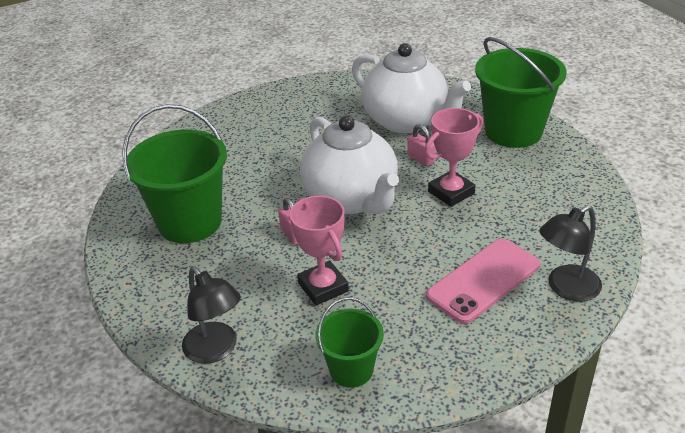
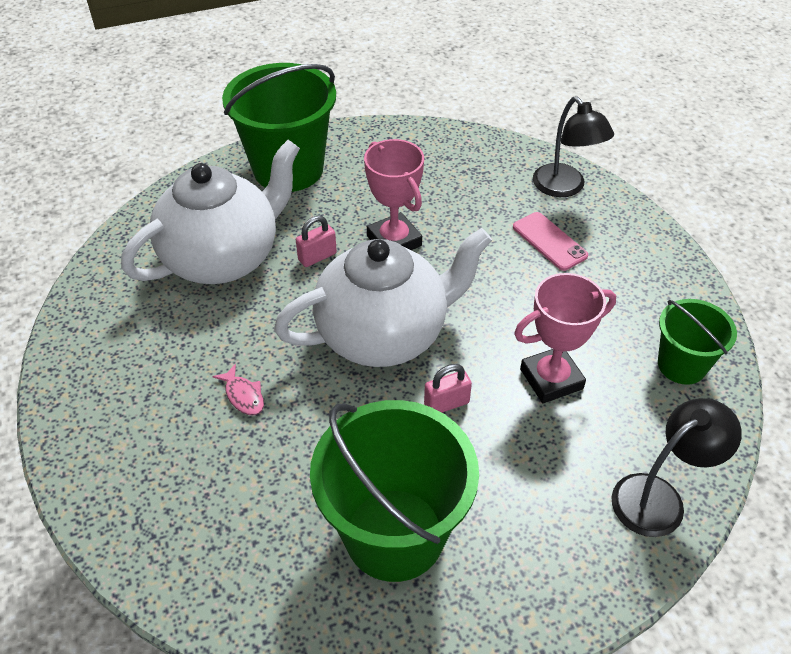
camera: 85 degrees left, 10 degrees up
pink phone [426,239,540,324] -> pink phone [513,212,588,271], size x0.61
none -> pink fish [212,364,264,415]

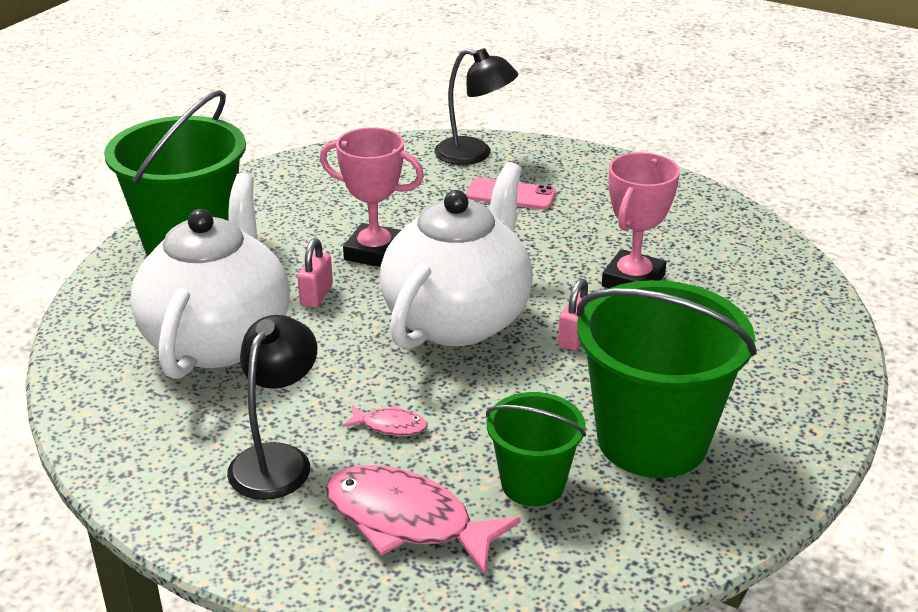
camera: 40 degrees left, 15 degrees down
black lamp [611,398,742,537] -> black lamp moved to [227,315,317,500]
green bucket [658,299,737,385] -> green bucket moved to [486,392,586,506]
none -> pink fish [326,465,521,574]

